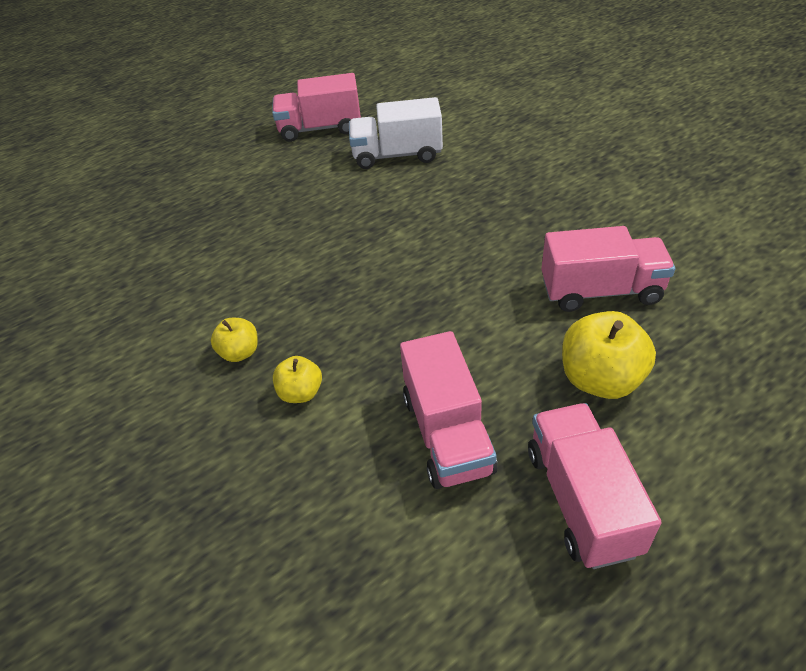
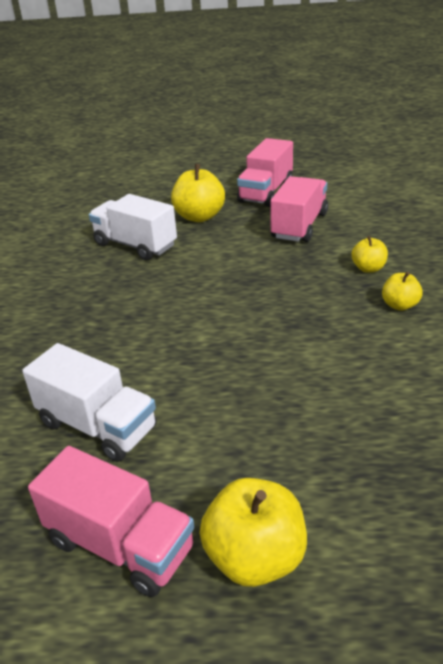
camera: 145 degrees left, 10 degrees down
pink truck [541,226,675,312] -> white truck [89,194,177,260]
none -> yellow apple [200,478,307,587]

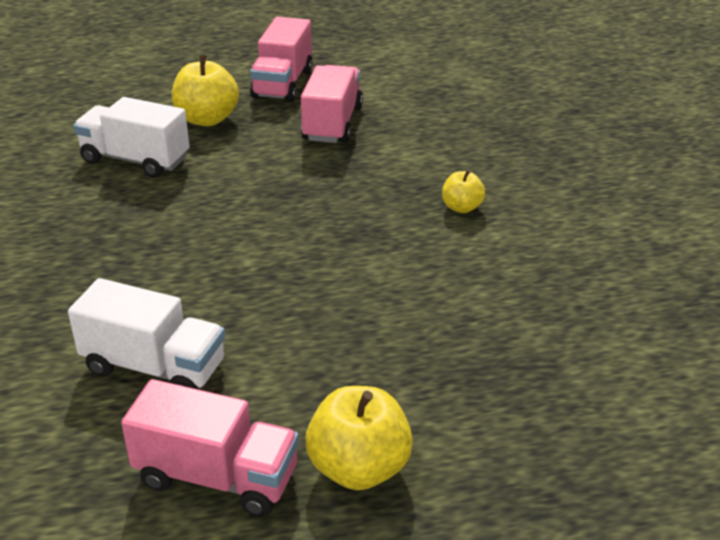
camera: 15 degrees left, 0 degrees up
yellow apple [352,236,388,273] -> none

